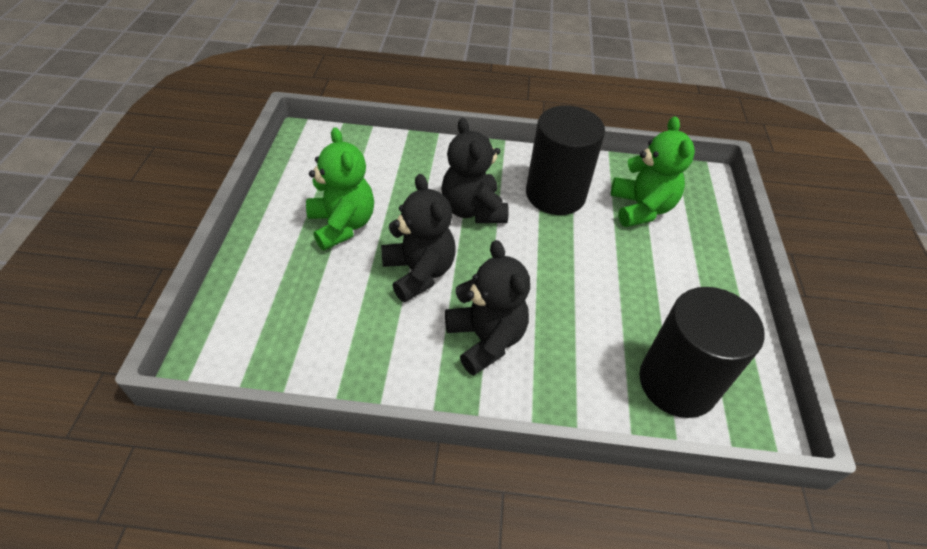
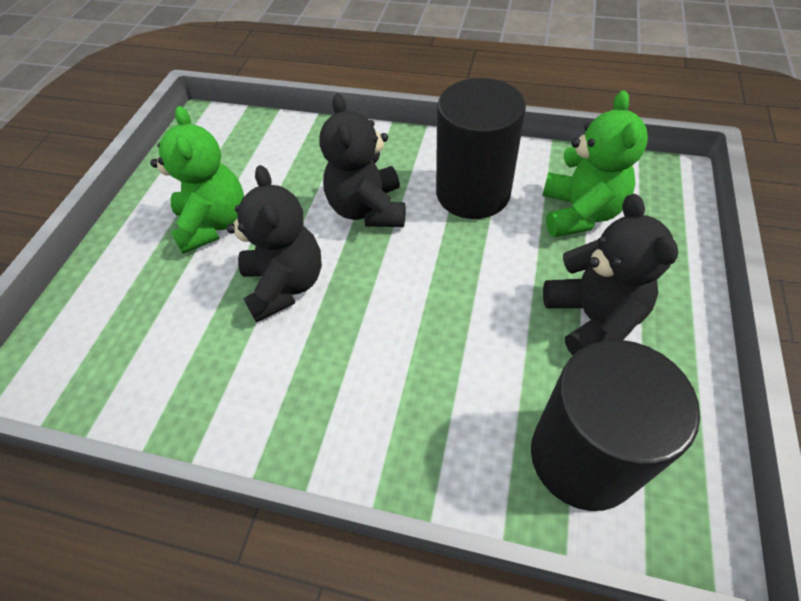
camera: 15 degrees right, 5 degrees up
black teddy bear [445,240,530,376] -> black teddy bear moved to [543,194,678,355]

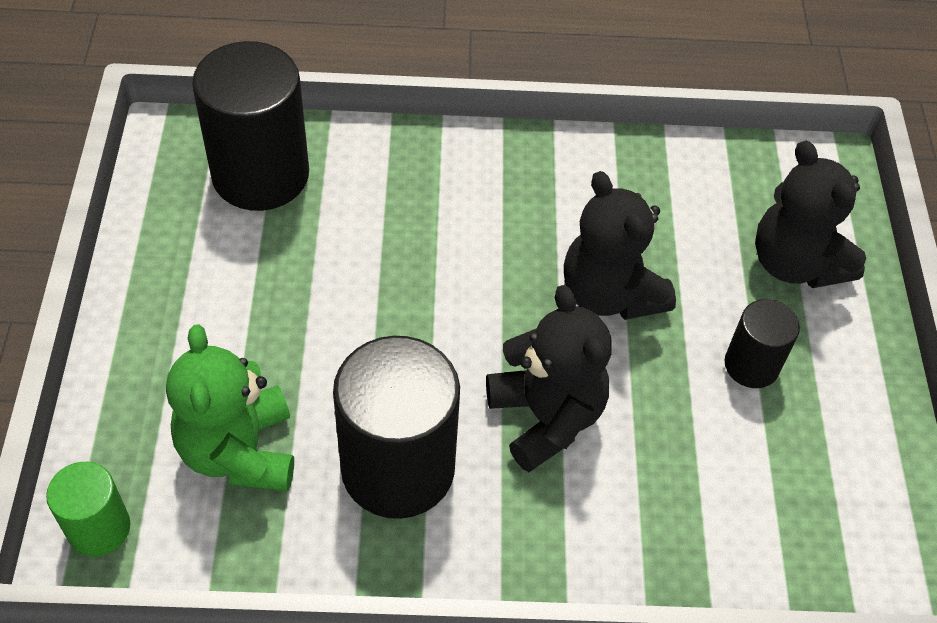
camera: 160 degrees right, 0 degrees up
green teddy bear [150,106,244,254] -> black cylinder [724,299,800,388]
black teddy bear [543,194,678,355] -> black teddy bear moved to [755,141,866,288]
none -> green cylinder [46,462,130,556]

